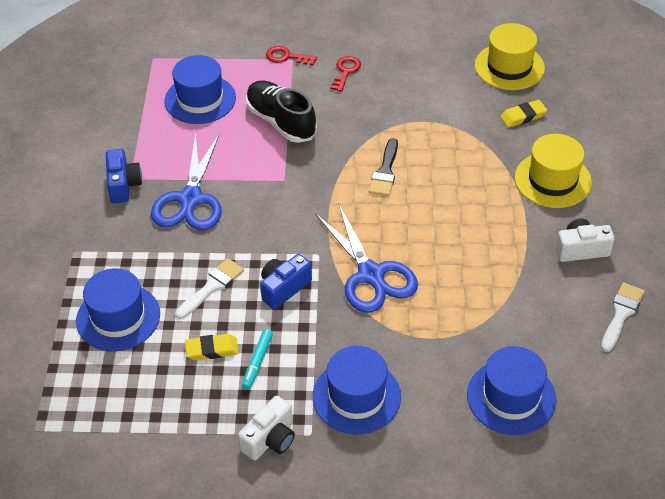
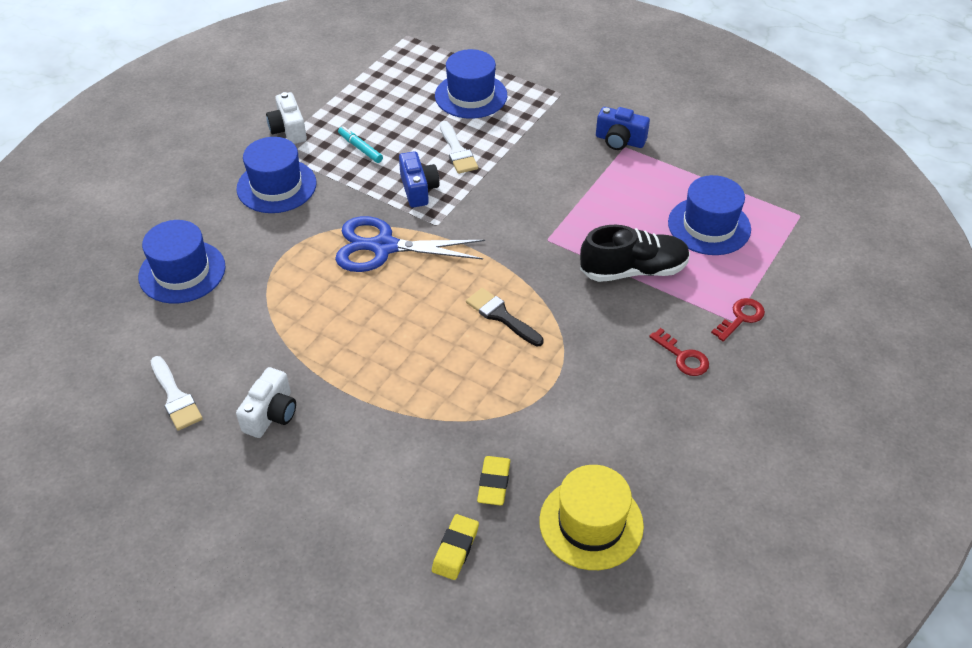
camera: 120 degrees right, 0 degrees up
blue scissors [151,133,222,231] -> none
yellow eraser [185,334,239,360] -> yellow eraser moved to [432,514,479,580]
yellow hat [515,134,592,208] -> none

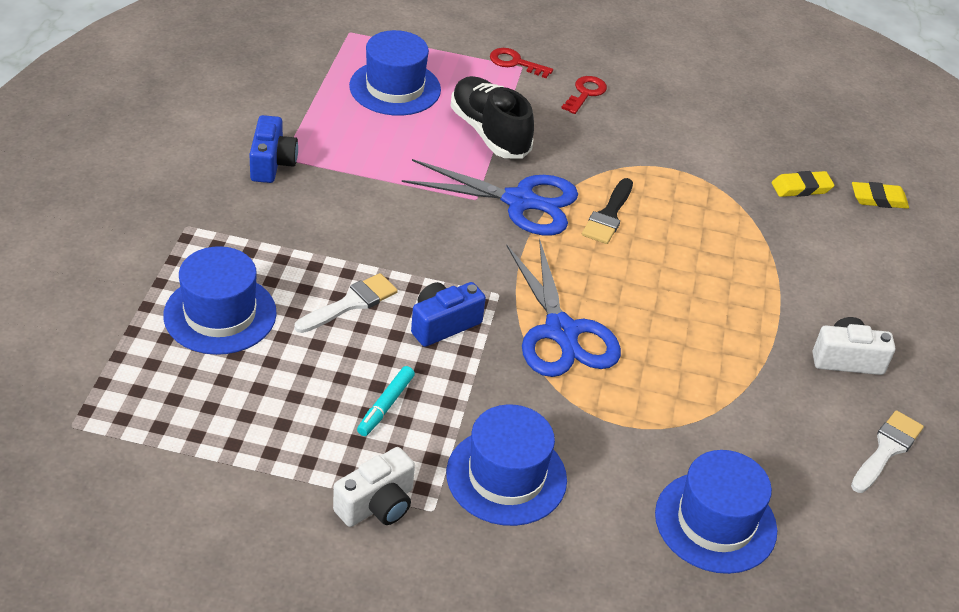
camera: 115 degrees left, 5 degrees down
yellow hat [539,465,644,570] -> none
none -> blue scissors [402,159,578,236]

